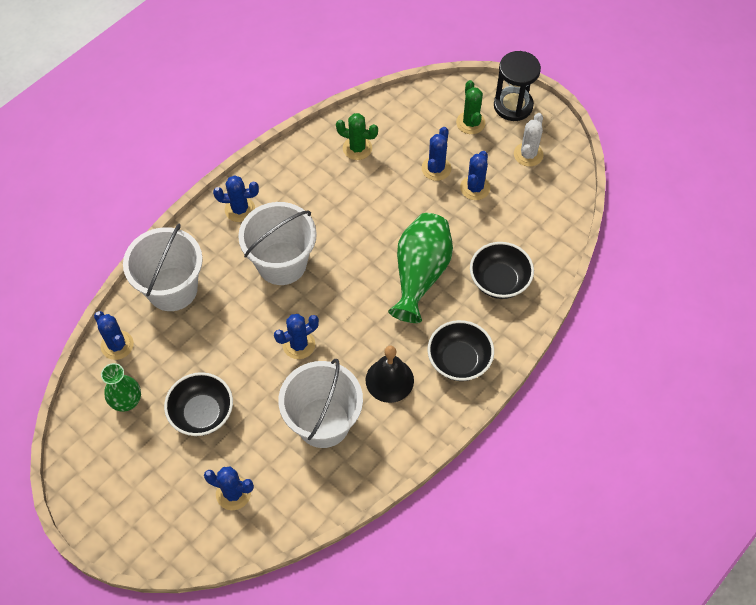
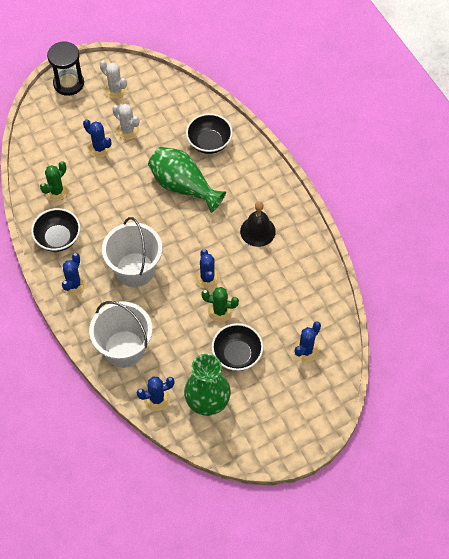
camera: 70 degrees left, 0 degrees up
green vase [101,363,141,412] -> green vase [184,354,231,416], size x1.65
white bucket [278,359,363,448] -> none
black bowl [428,320,494,381] -> black bowl moved to [31,208,80,252]
green cactus [456,80,486,134] -> green cactus moved to [201,287,239,322]
blue cactus [460,151,490,200] -> white cactus [112,104,139,140]

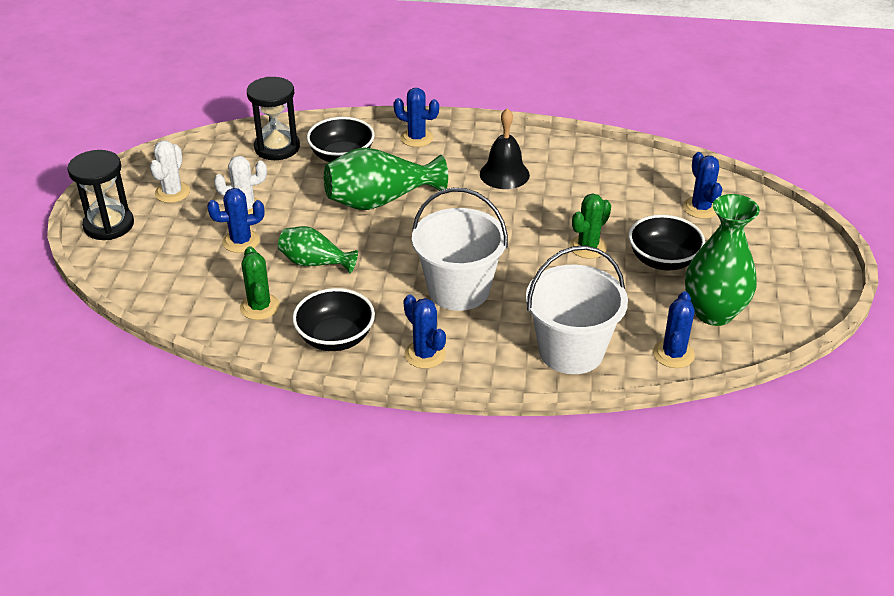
camera: 55 degrees left, 20 degrees down
white cactus [100,61,127,99] -> white cactus turned 60 degrees counterclockwise [150,141,190,203]
blue cactus [195,249,220,289] -> blue cactus moved to [393,88,439,147]
none -> black hourglass [247,77,300,160]
none -> green vase [278,226,358,274]

